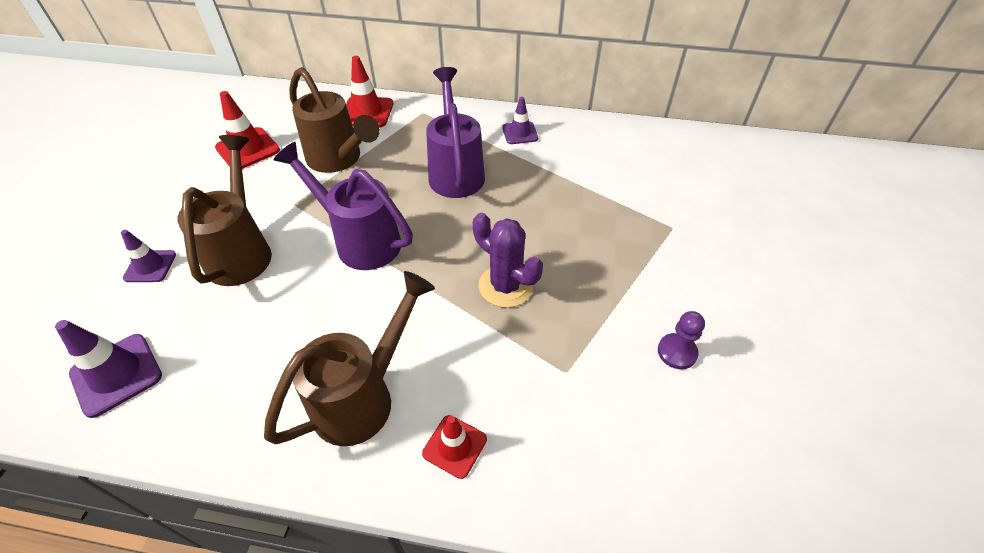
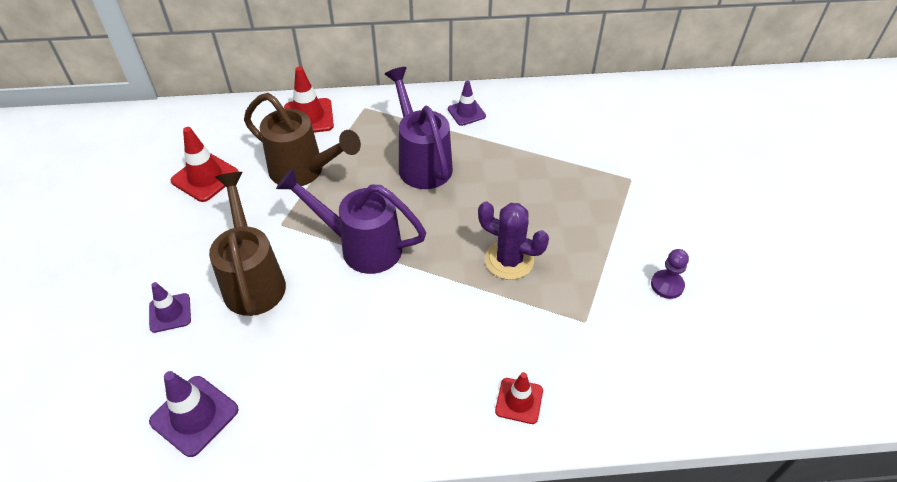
camera: 15 degrees left, 0 degrees up
brown watering can [264,271,435,446] -> none

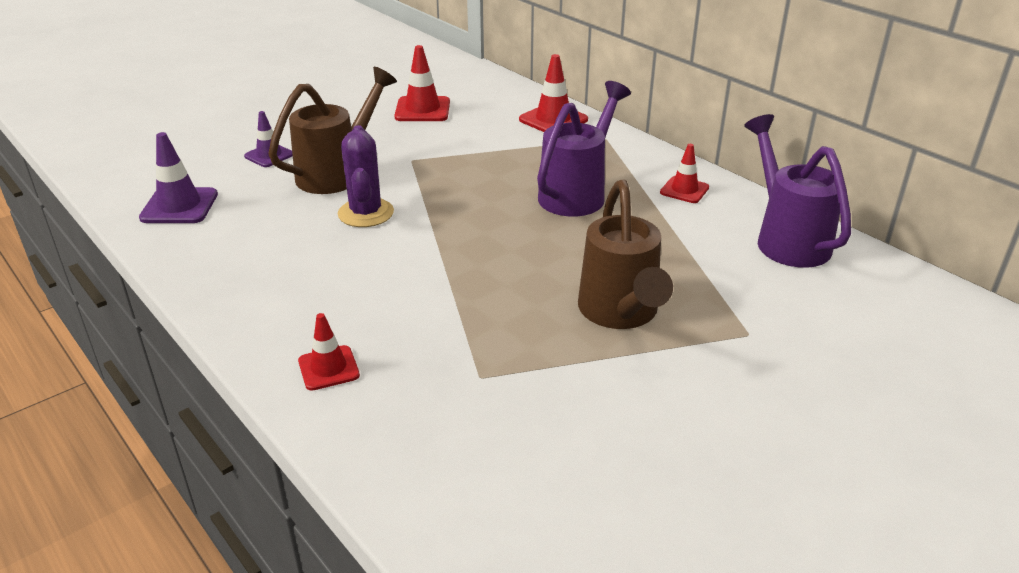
camera: 55 degrees right, 15 degrees down
brown watering can [244,93,361,186] -> brown watering can moved to [578,180,673,329]
purple watering can [276,168,426,274] -> purple watering can moved to [744,114,851,268]
purple traffic cone [448,80,486,126] -> red traffic cone [660,144,709,203]
purple cactus [478,201,549,280] -> purple cactus moved to [338,125,394,227]
purple pawn [651,249,689,299] -> none

